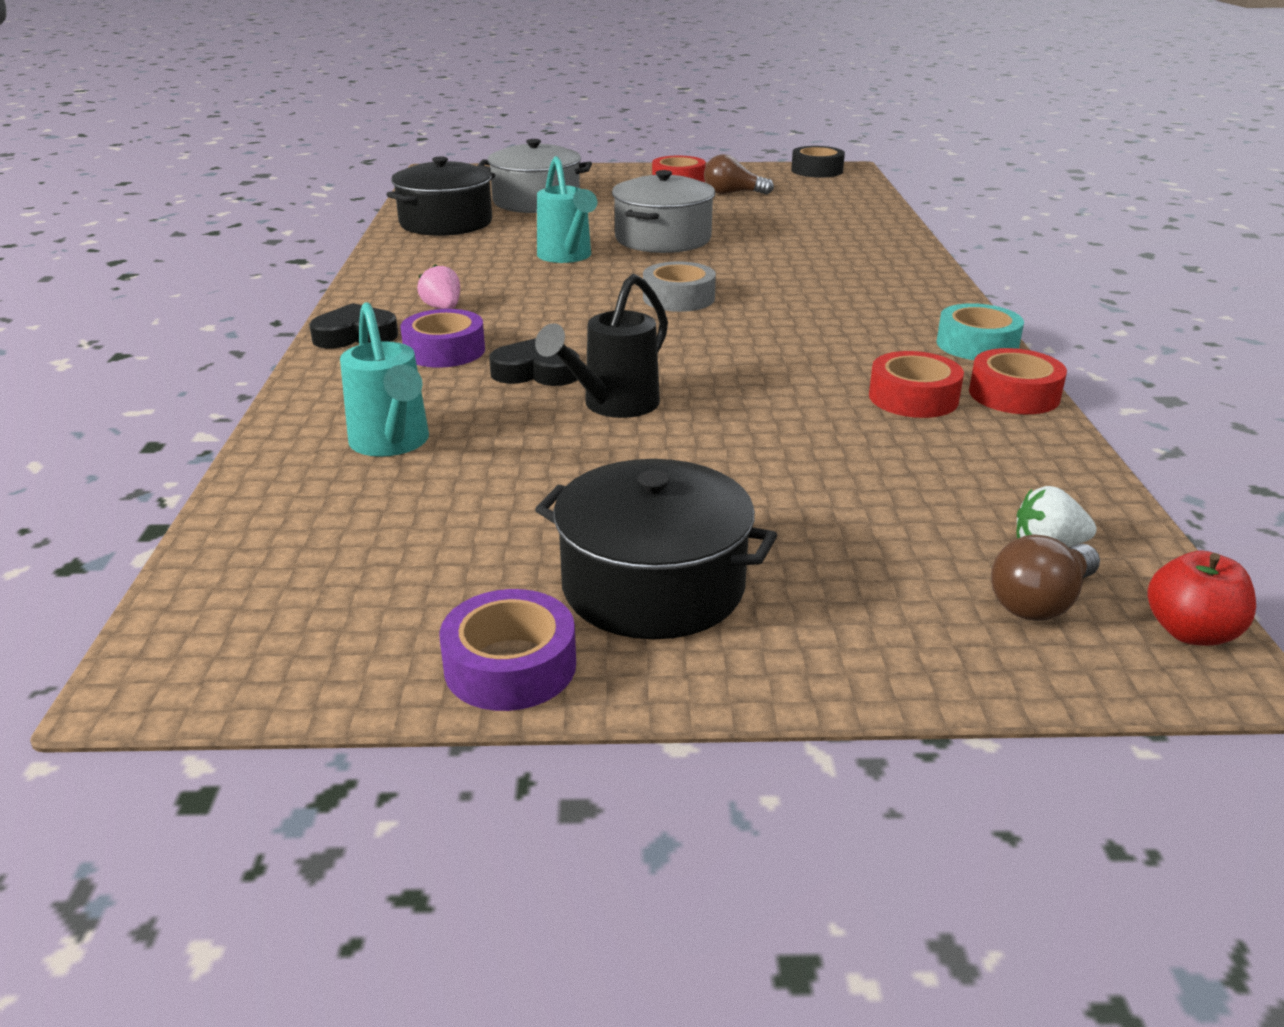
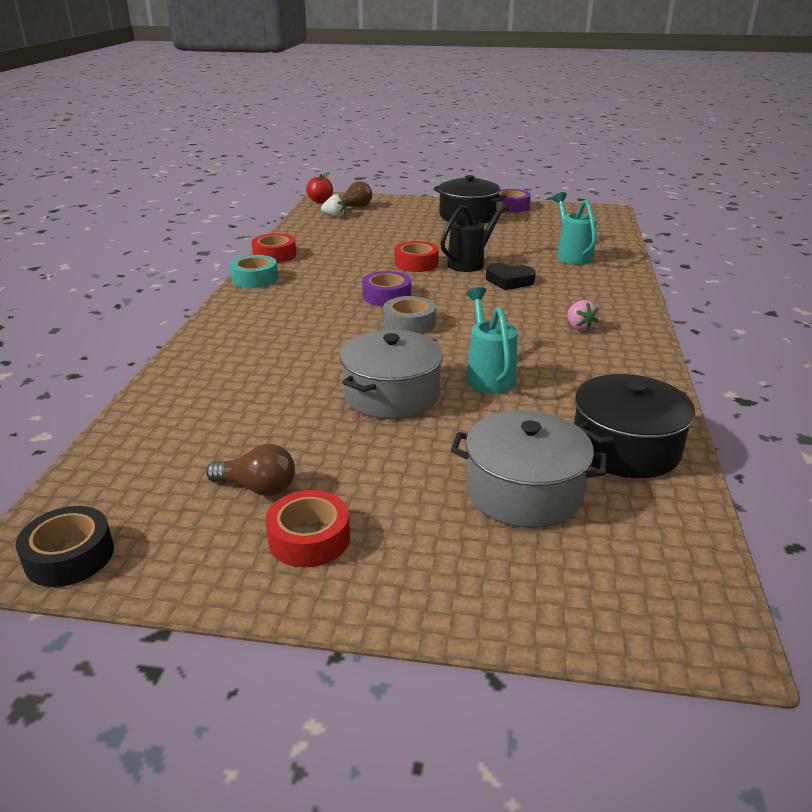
camera: 170 degrees left, 0 degrees up
black heart [309,303,398,348] -> none
purple tape [400,309,485,368] -> purple tape moved to [362,271,411,306]
red tape [869,351,964,418] -> red tape moved to [395,241,439,272]

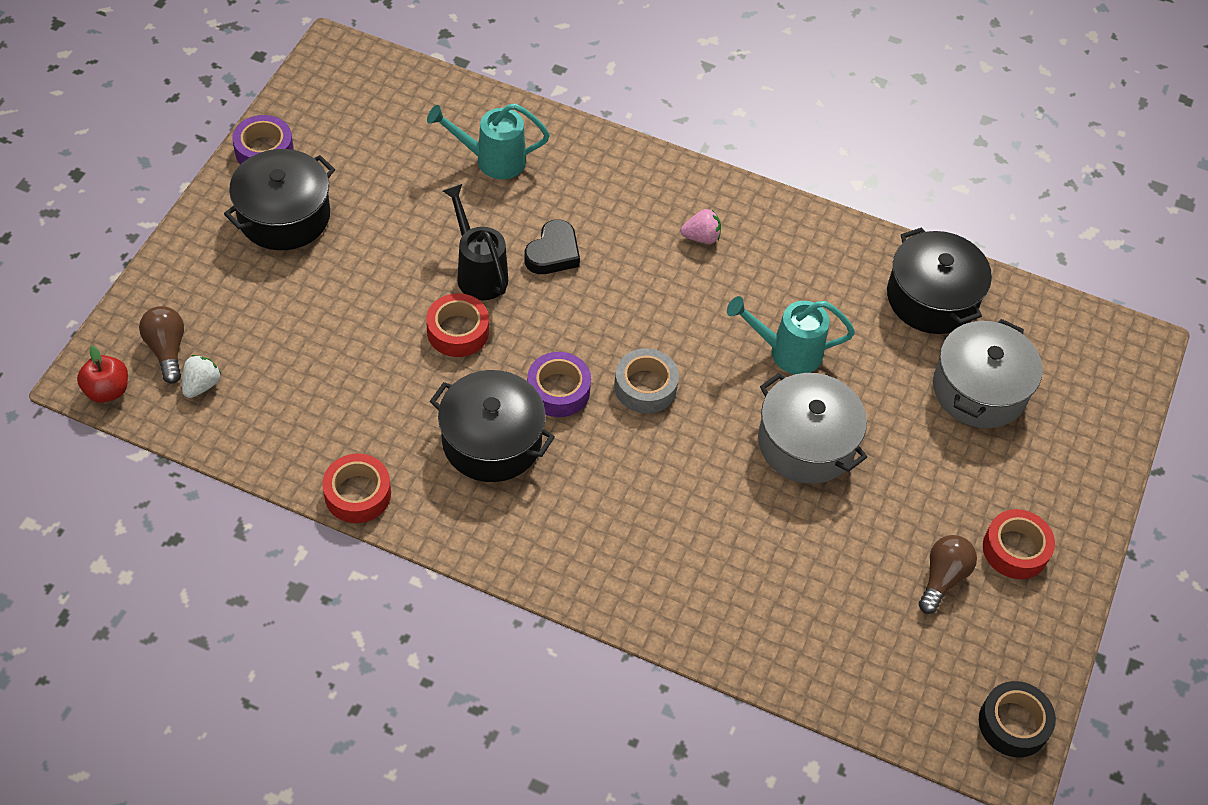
camera: 80 degrees left, 25 degrees up
turquoise tape [230,255,278,288] -> none
none -> black pot [430,370,555,482]

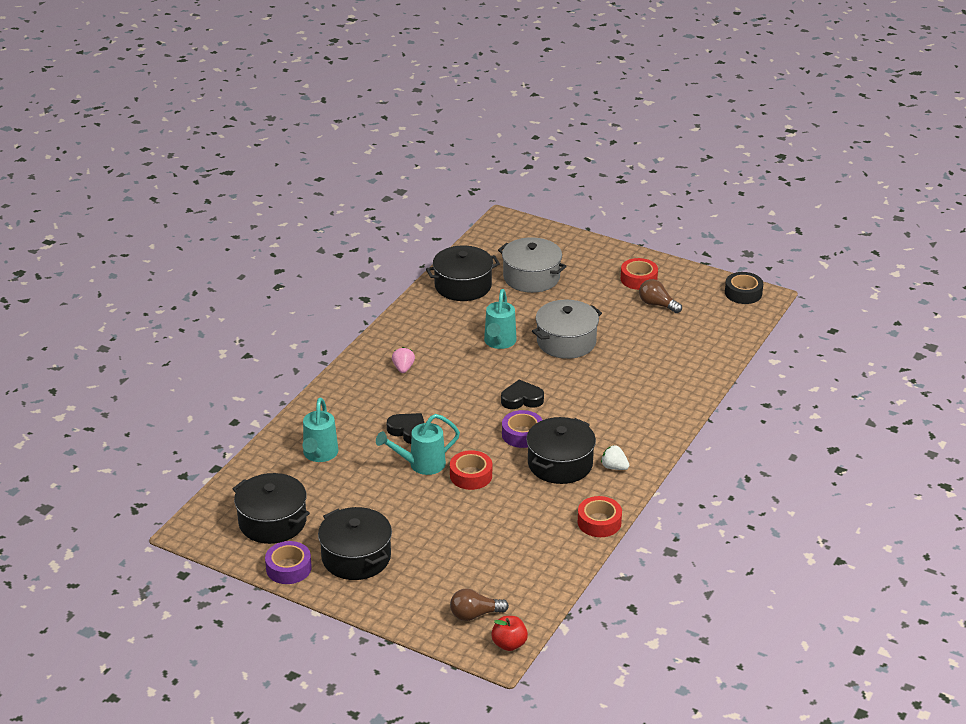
camera: 80 degrees left, 20 degrees down
white strawberry [182,355,221,398] -> white strawberry moved to [601,445,629,470]
black watering can [443,184,508,300] -> turquoise watering can [376,414,460,475]
grey tape [614,348,679,414] -> black heart [501,380,544,409]
none -> black pot [233,473,310,544]

